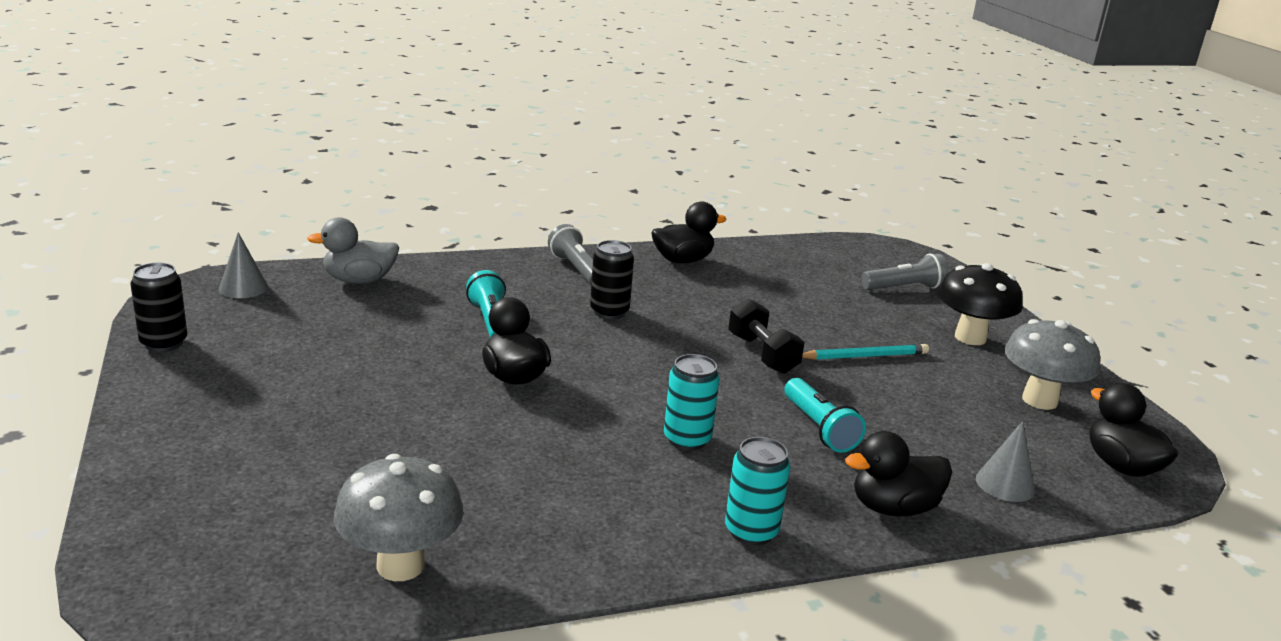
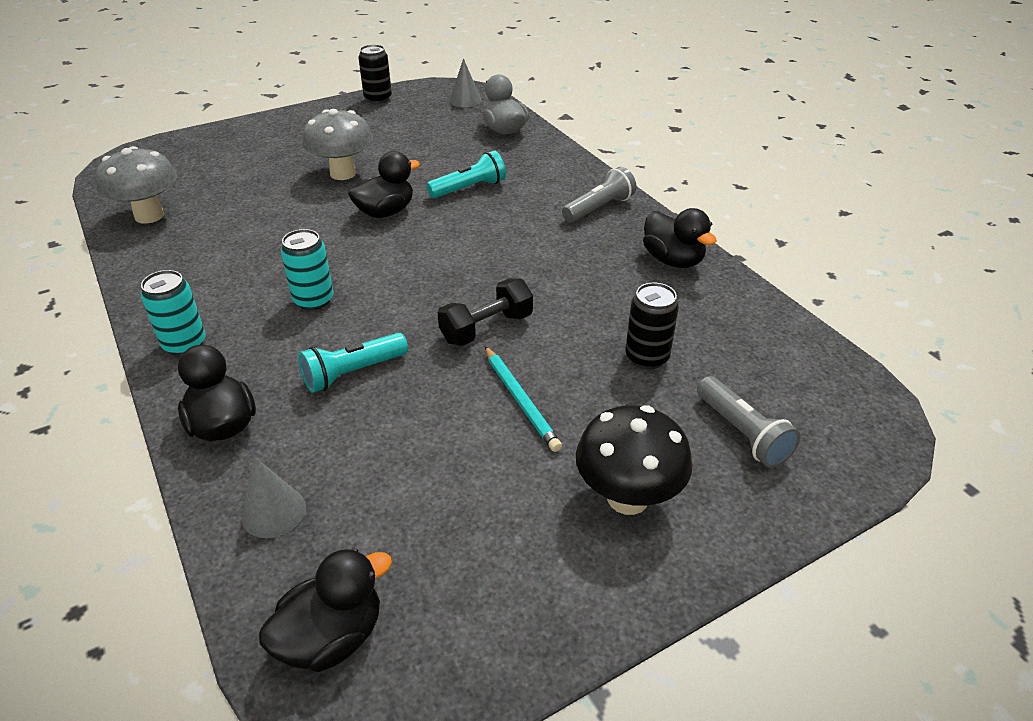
camera: 80 degrees right, 15 degrees up
black can [590,240,634,319] -> black can moved to [625,283,679,370]
grey mushroom [1004,319,1100,410] -> grey mushroom moved to [302,109,373,180]

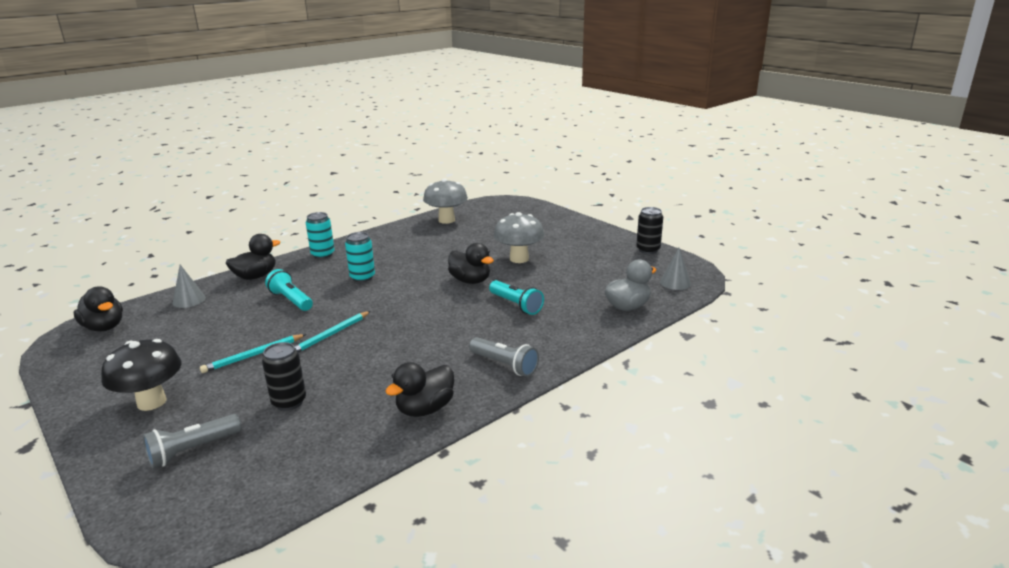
camera: 80 degrees right, 15 degrees down
black dumbbell [438,278,533,346] -> turquoise pencil [294,311,371,353]

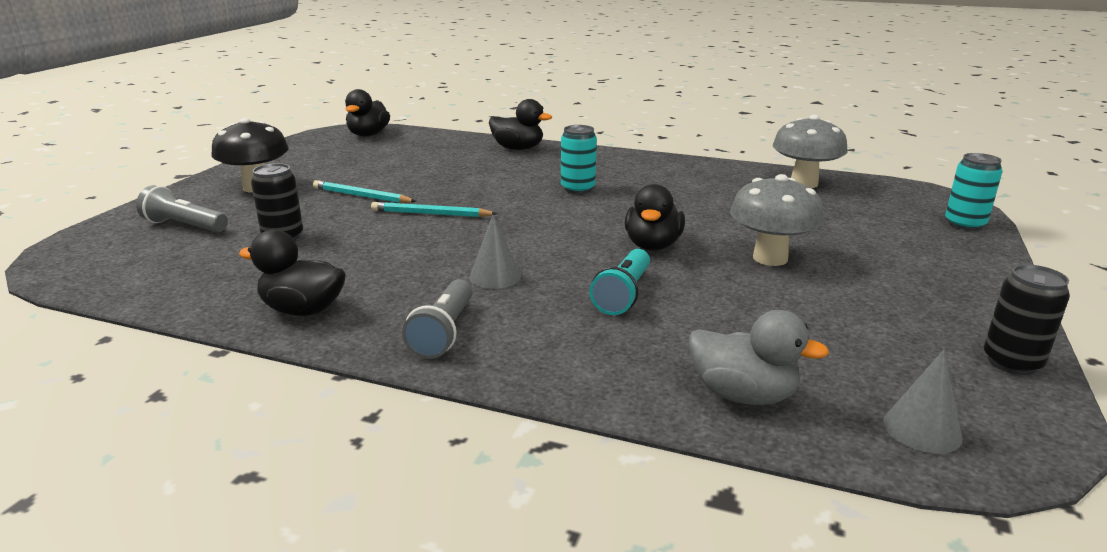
camera: 60 degrees right, 0 degrees up
grey cone [172,265,206,308] -> grey cone moved to [469,215,521,289]
turquoise flashlight [265,269,313,311] -> none
turquoise can [306,212,335,259] -> turquoise can moved to [945,153,1002,231]

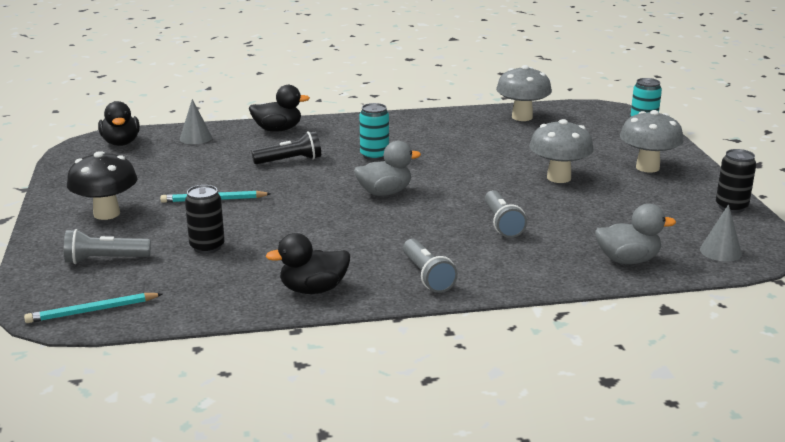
camera: 30 degrees left, 0 degrees up
turquoise pencil [371,202,497,217] -> turquoise pencil moved to [24,293,162,323]
grey cone [469,215,521,289] -> grey cone moved to [180,99,212,144]
turquoise flashlight [589,249,650,315] -> grey flashlight [485,190,527,238]
black duck [625,184,685,251] -> none
none -> black flashlight [251,131,321,164]
none -> grey duck [354,141,421,196]
none -> grey mushroom [620,110,684,173]

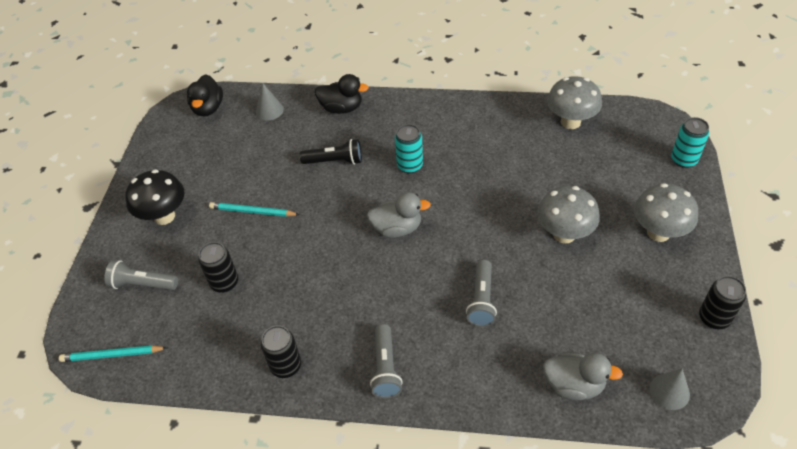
camera: 20 degrees right, 25 degrees up
black duck [266,233,350,294] -> black can [261,325,301,378]

